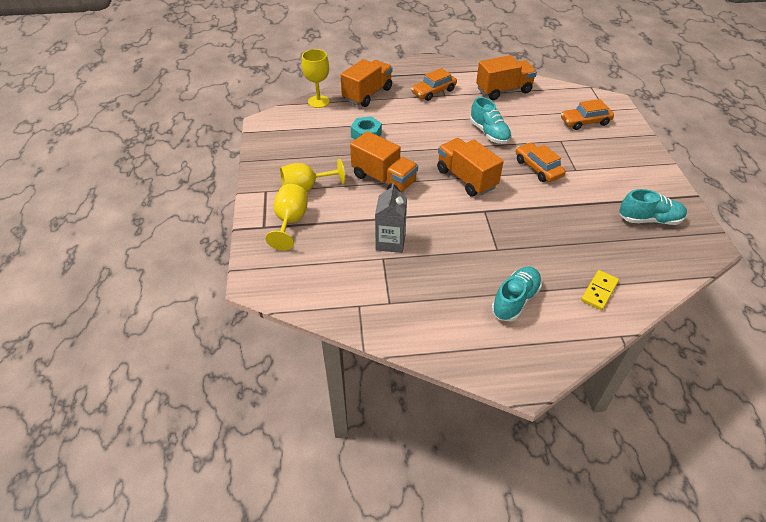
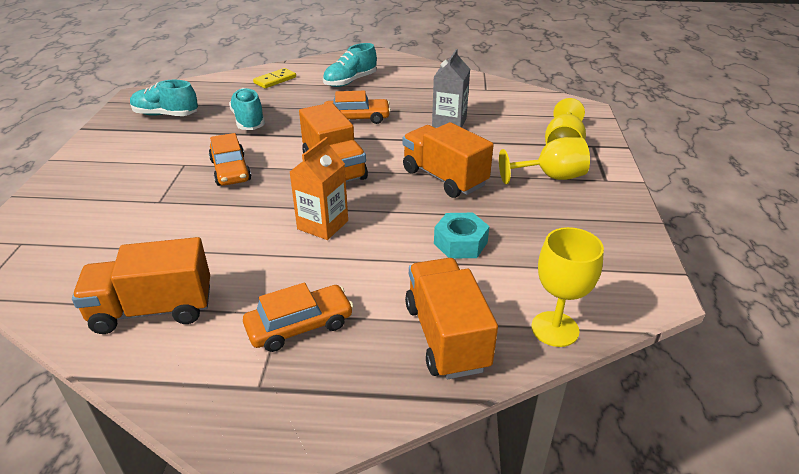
camera: 170 degrees left, 10 degrees down
orange truck [341,59,393,107] -> orange truck turned 120 degrees clockwise [405,258,498,379]
turquoise shoe [470,97,512,144] -> turquoise shoe moved to [229,88,265,130]
orange car [561,99,614,130] -> orange car moved to [324,90,391,124]
none -> orange carton [290,137,348,240]

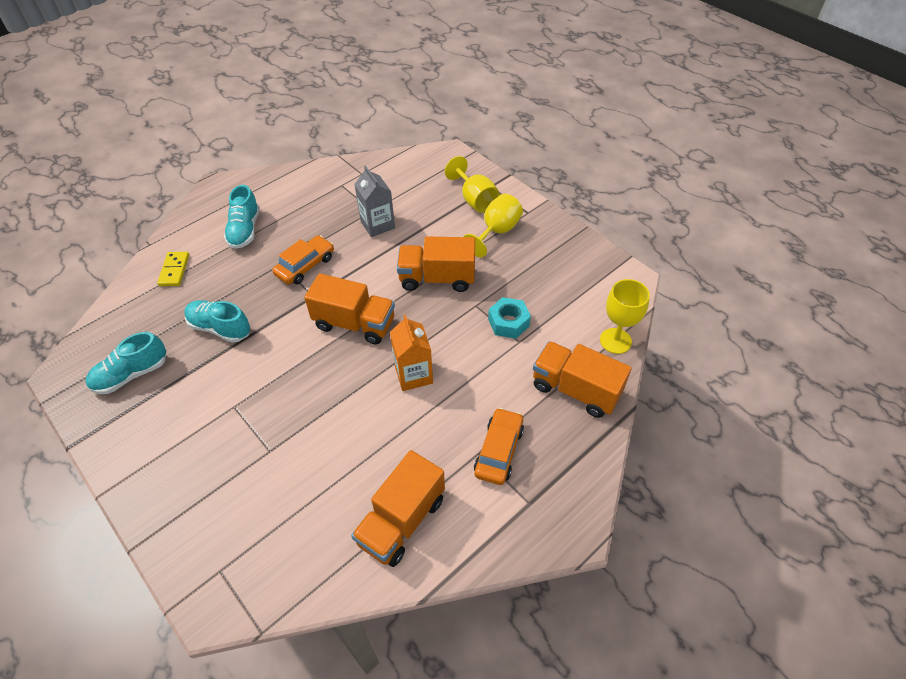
camera: 45 degrees left, 15 degrees up
orange car [209,133,251,186] -> none

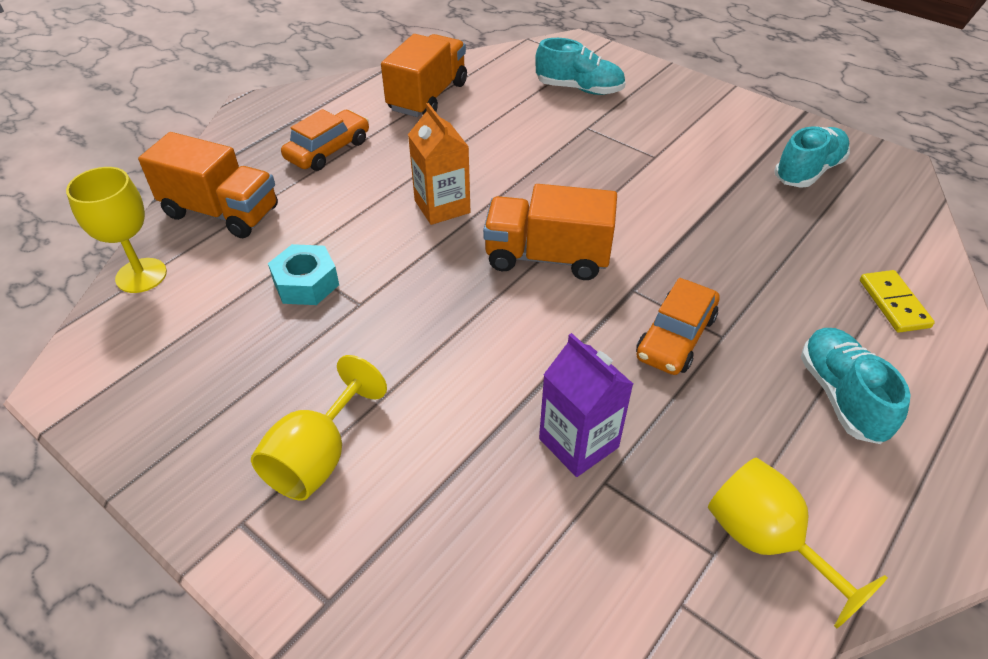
camera: 170 degrees right, 5 degrees down
turquoise shoe [184,300,251,343] -> turquoise shoe moved to [535,38,626,95]
grey carton [354,165,395,237] -> purple carton [539,333,633,477]
orange truck [397,236,475,292] -> none
yellow goblet [445,156,500,213] -> yellow goblet moved to [708,457,888,628]
orange car [474,408,524,485] -> orange car turned 150 degrees counterclockwise [281,109,369,171]

